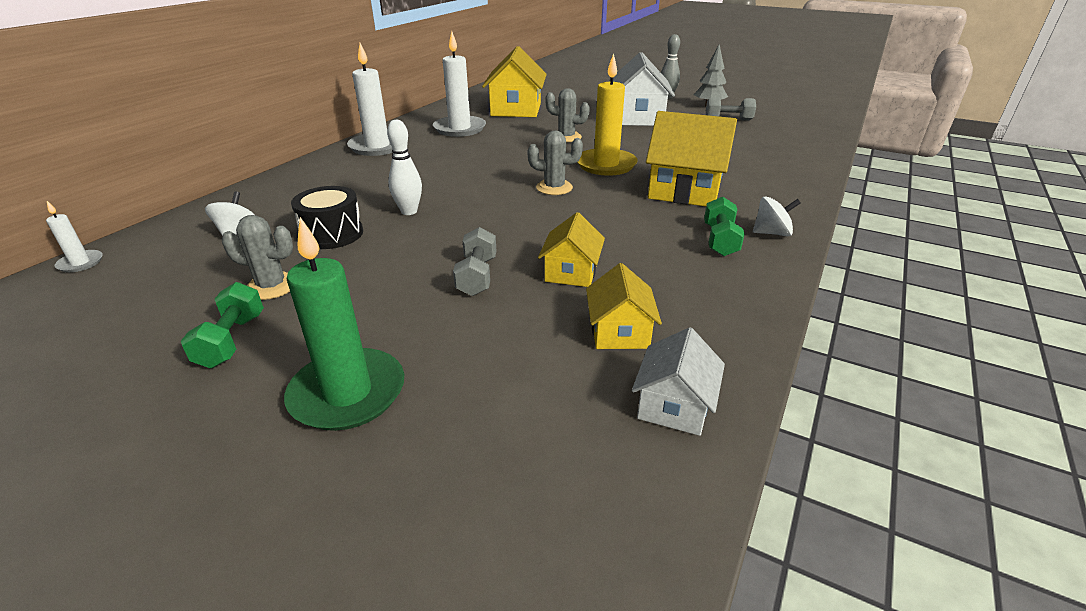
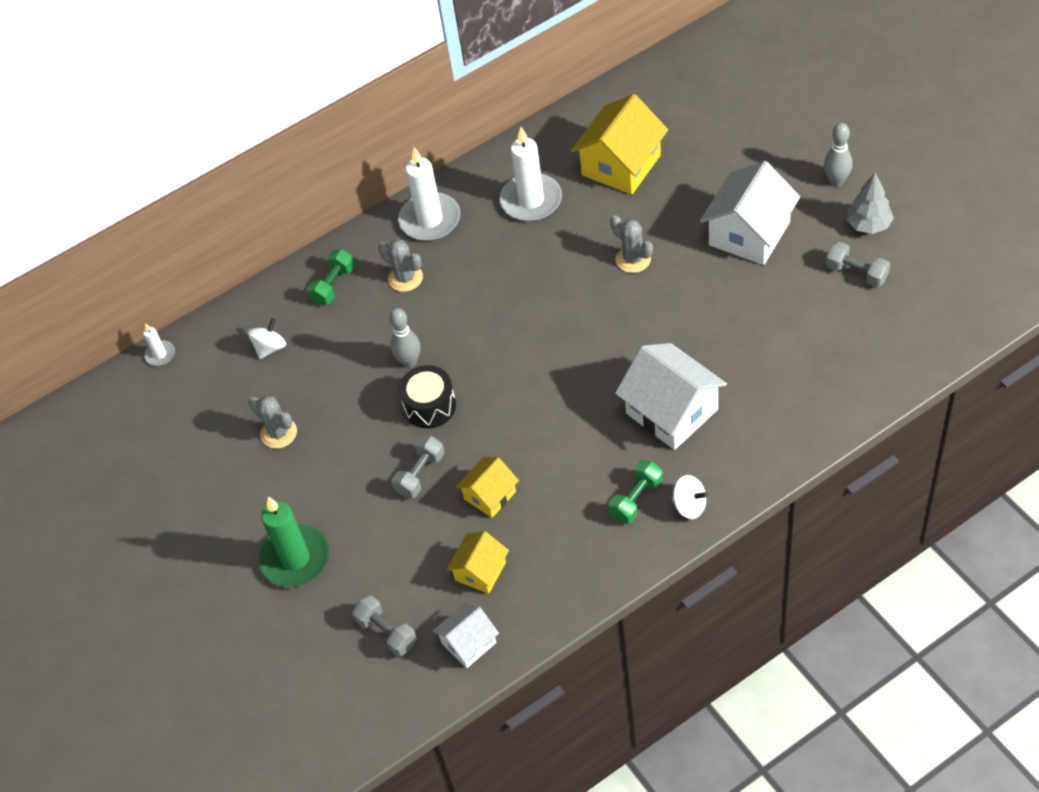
camera: 35 degrees right, 20 degrees up
green dumbbell [181,282,264,368] -> green dumbbell moved to [307,249,355,305]
black drum [291,186,363,249] -> black drum moved to [399,365,456,428]
white bowling pin [387,120,422,215] -> grey bowling pin [389,308,421,368]
grey cactus [527,130,583,195] -> grey cactus moved to [378,239,423,292]
yellow candle [578,53,637,176] -> none
yellow house [646,111,737,206] -> white house [615,343,727,450]
none -> grey dumbbell [352,595,417,656]

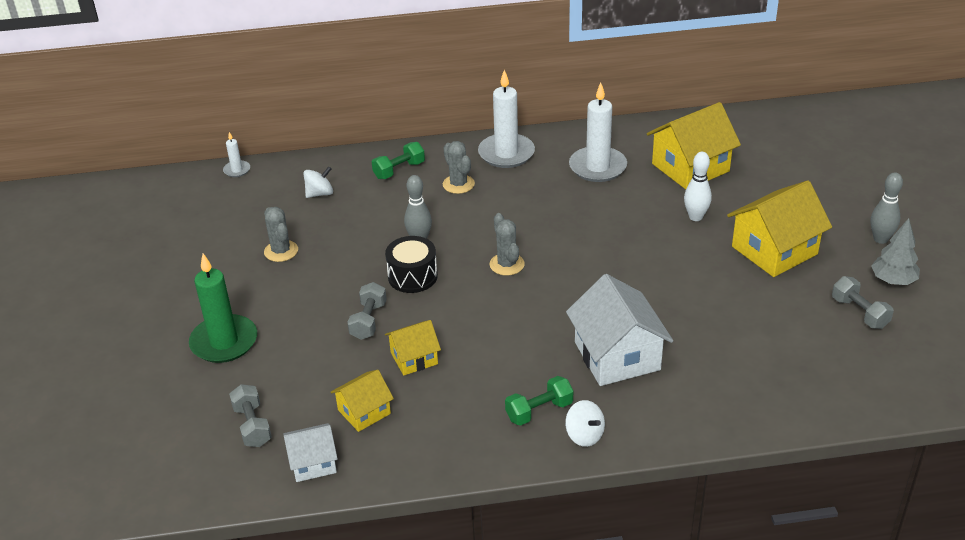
camera: 20 degrees right, 15 degrees down
grey dumbbell [392,435,444,498] -> grey dumbbell turned 45 degrees counterclockwise [347,282,387,340]
grey cactus [610,215,653,273] -> grey cactus moved to [490,213,525,276]
white house [700,161,800,265] -> yellow house [727,180,832,277]
none -> white bowling pin [684,152,712,221]

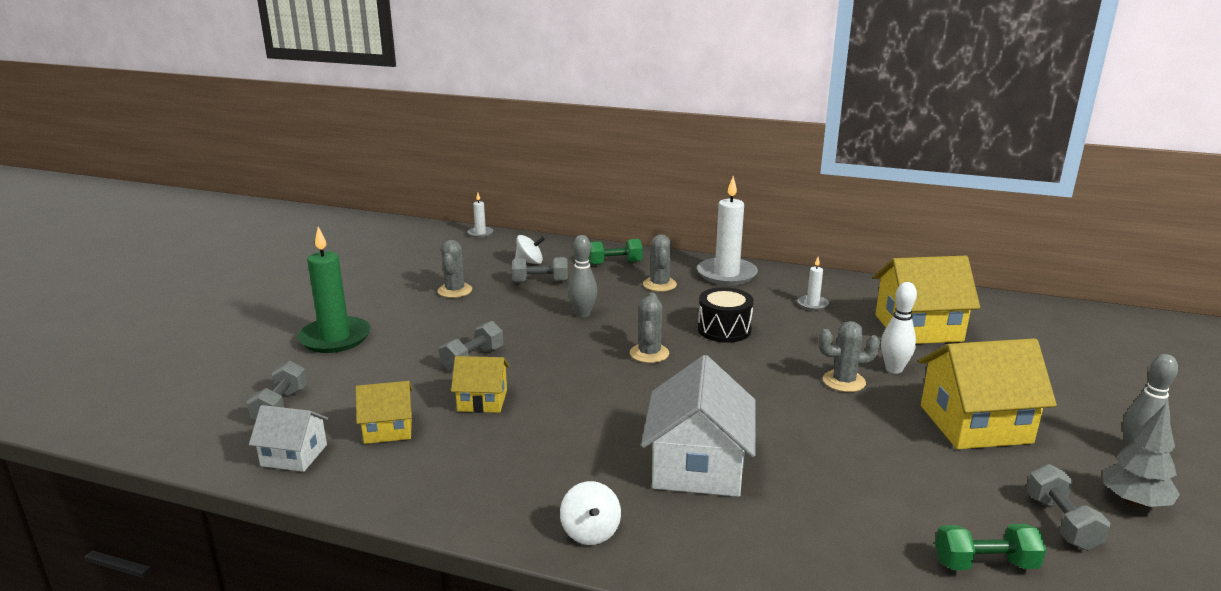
camera: 25 degrees right, 15 degrees down
black drum [385,236,438,293] -> black drum moved to [698,287,754,343]
green dumbbell [505,376,573,426] -> green dumbbell moved to [935,524,1046,570]
white candle [569,82,627,182] -> white candle [797,257,829,311], size x0.48
none -> grey dumbbell [512,257,568,283]
none -> grey cactus [818,321,880,392]

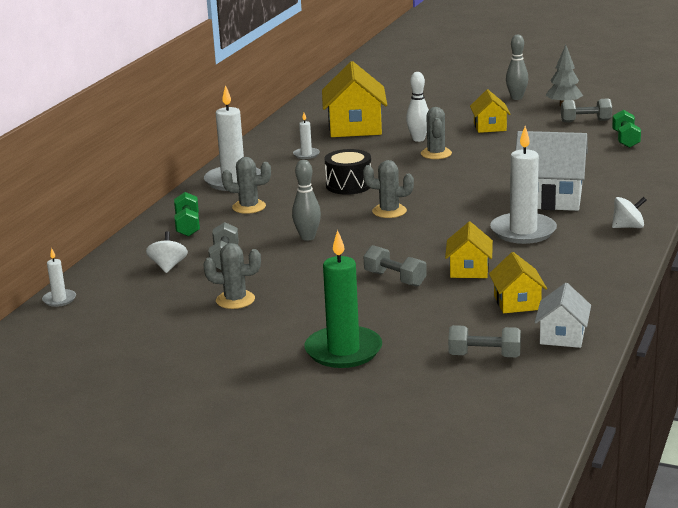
camera: 85 degrees left, 0 degrees up
yellow house [919,338,1057,449] -> yellow house [470,90,511,133], size x0.56
none -> white candle [490,126,557,244]

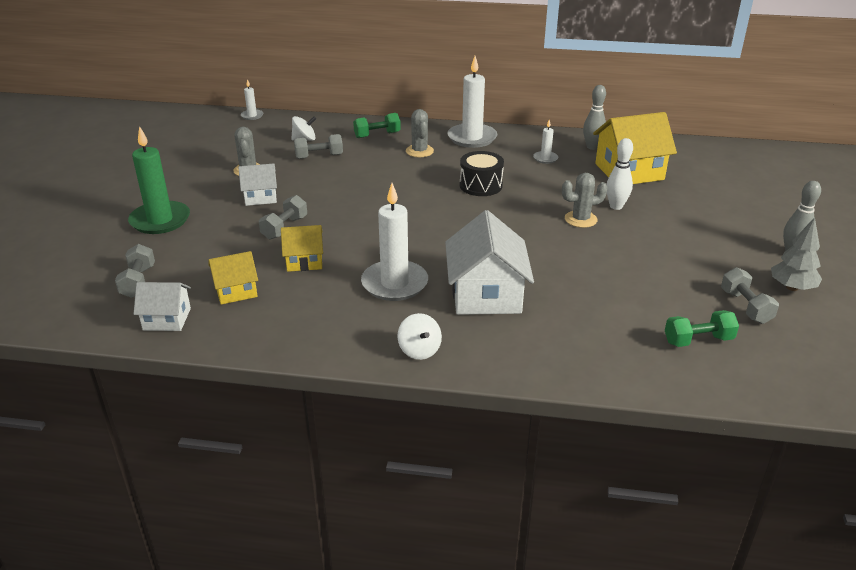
camera: 75 degrees right, 10 degrees up
grey bowling pin [292,160,321,241] -> grey bowling pin moved to [583,85,606,150]
grey cactus [363,160,414,218] -> none
yellow house [470,90,511,133] -> none
none -> white house [238,163,277,206]

